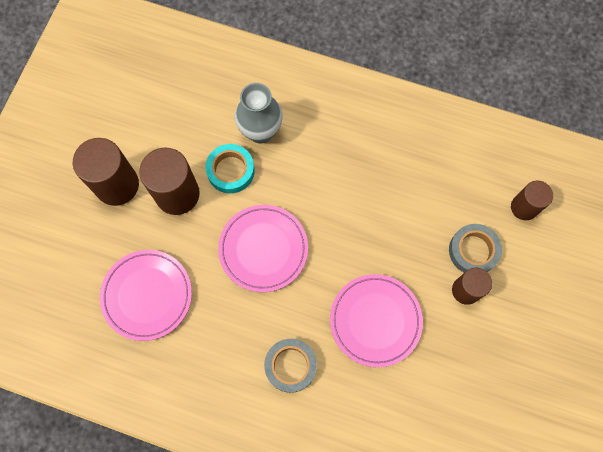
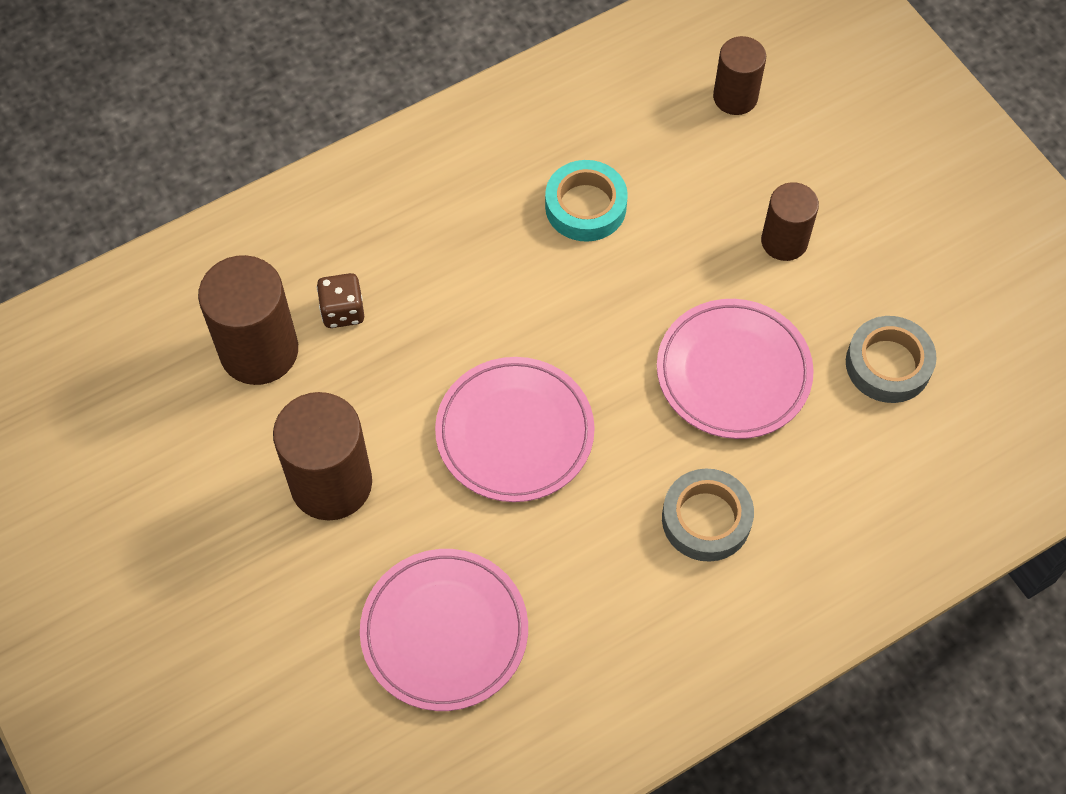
camera: 50 degrees left, 10 degrees down
brown cylinder [73,138,139,206] -> brown cylinder moved to [198,255,298,385]
turquoise tape [205,144,255,193] -> turquoise tape moved to [545,160,628,242]
grey vase [235,83,283,143] -> brown dice [317,273,364,328]
grey tape [449,224,502,273] -> grey tape moved to [846,316,937,403]

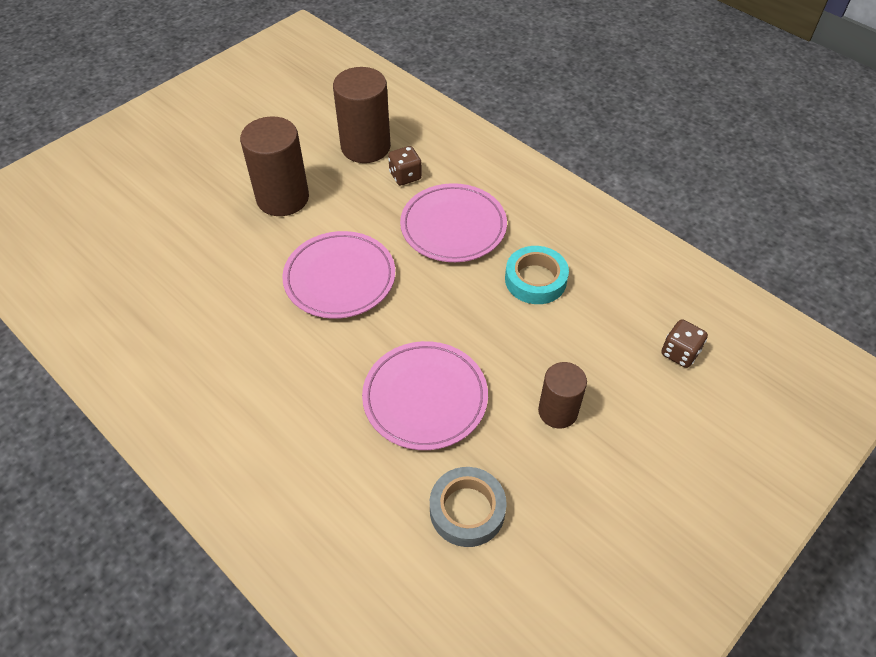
camera: 75 degrees right, 10 degrees down
pink plate [360,549,528,711] -> pink plate moved to [400,183,507,262]
grey tape [662,469,754,562] -> none
brown cylinder [713,36,766,115] -> brown dice [661,319,708,368]

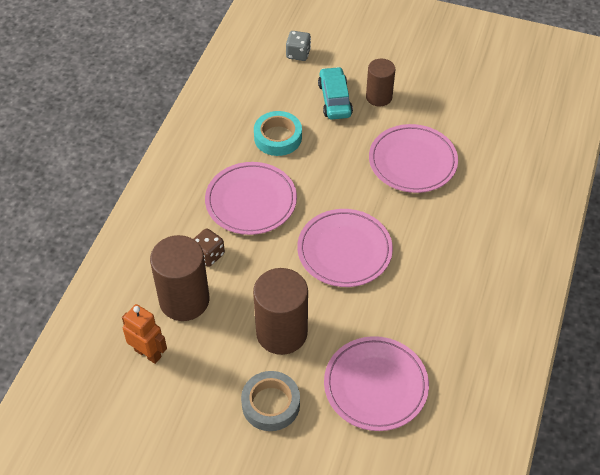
camera: 115 degrees left, 0 degrees up
grey tape [430,467,507,547] -> grey tape moved to [241,371,300,431]
brown dice [661,319,708,368] -> grey dice [286,31,311,61]
none -> orange robot [122,304,167,364]
none -> turquoise car [318,67,353,119]
none -> pink plate [324,336,429,431]

